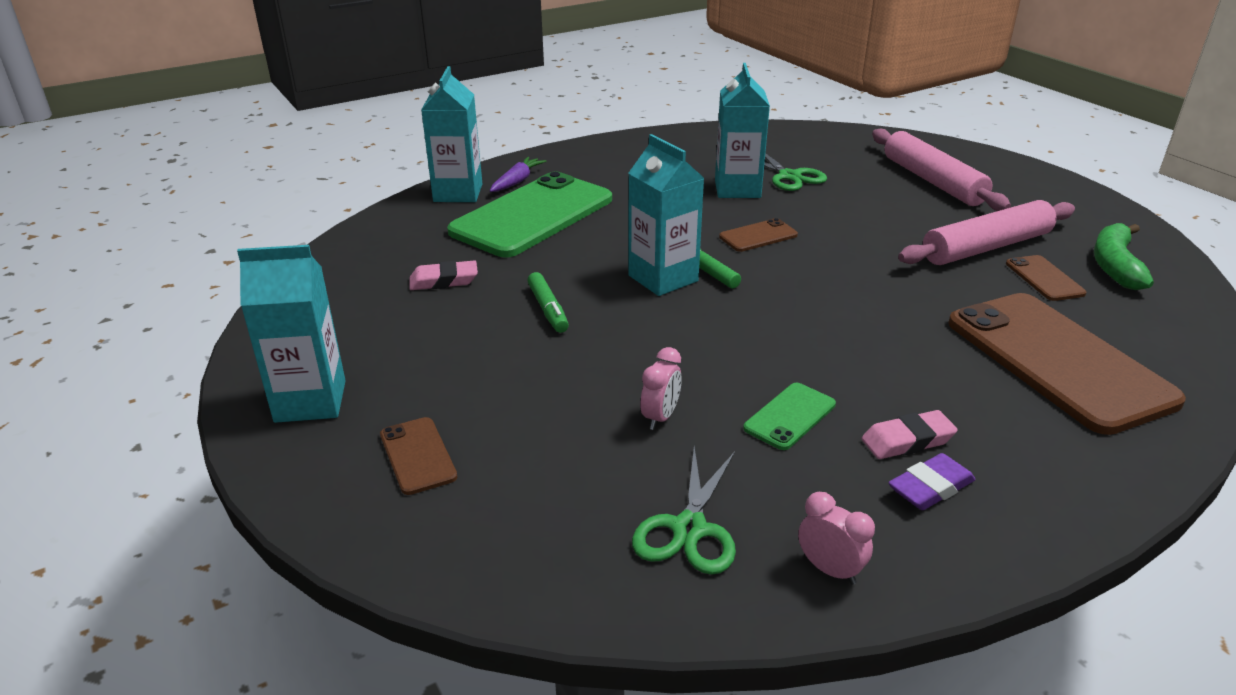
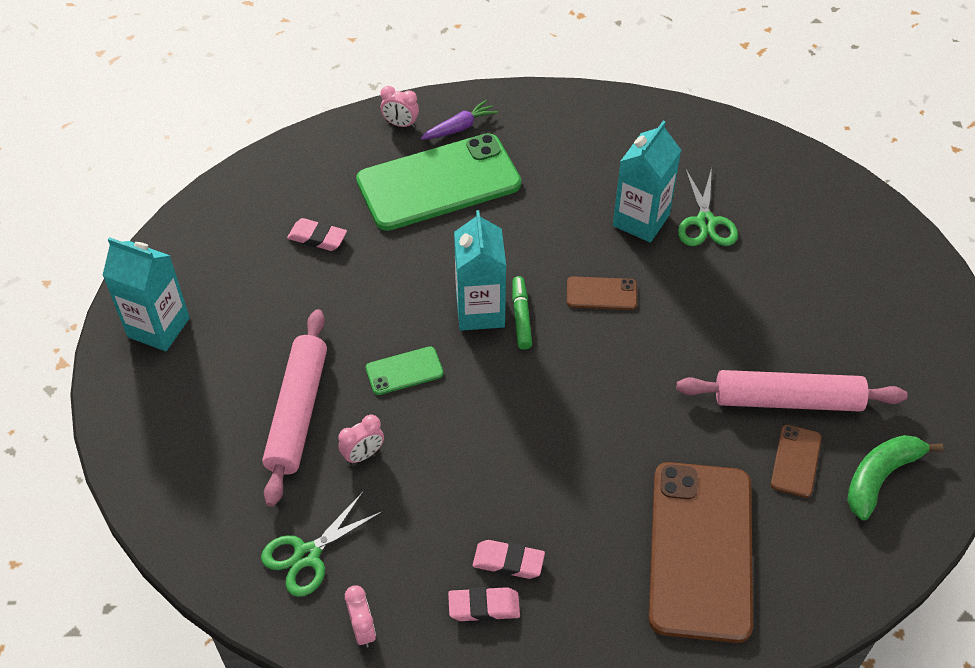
camera: 30 degrees right, 20 degrees up
brown phone [380,417,457,495] -> none
turquoise carton [421,66,482,202] -> pink clock [380,86,419,128]
green marker [527,272,569,333] -> none
green phone [743,383,836,450] -> green phone moved to [366,346,444,395]
pink rolling pin [872,129,1011,211] -> pink rolling pin moved to [262,309,327,507]
purple eraser [888,453,976,510] -> pink eraser [448,587,520,621]

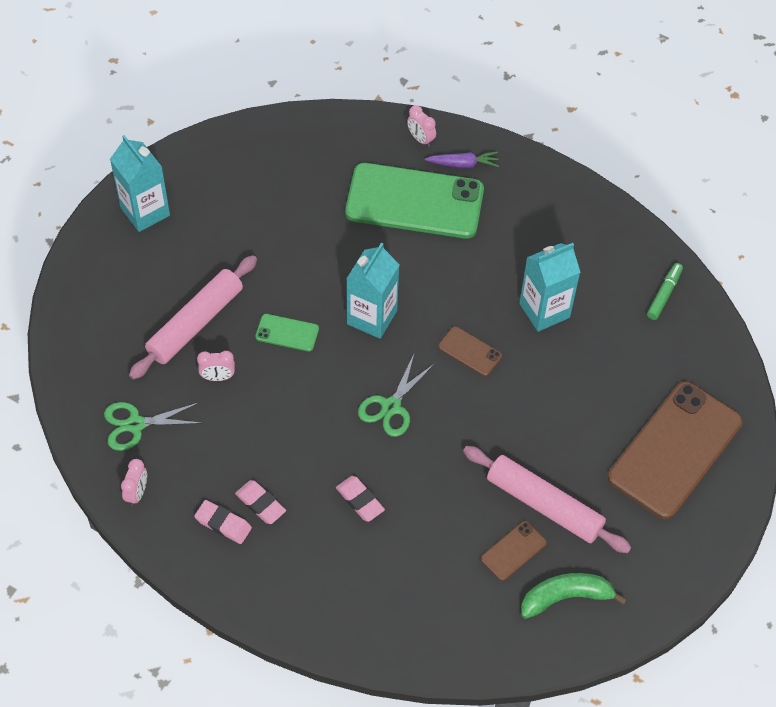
camera: 30 degrees right, 5 degrees up
pink eraser [287,218,347,251] -> pink eraser moved to [336,476,385,522]
green marker [512,276,532,350] -> green marker moved to [647,263,683,320]
brown phone [649,462,753,643] -> brown phone moved to [608,381,743,519]
green scissors [678,168,738,246] -> green scissors moved to [358,352,435,437]

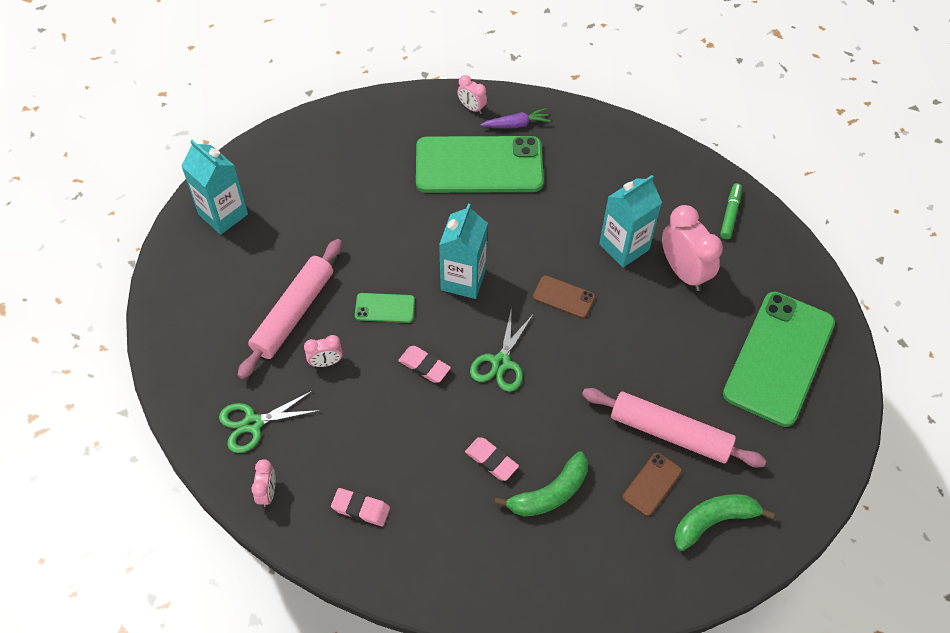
camera: 10 degrees left, 0 degrees up
pink eraser [235,480,286,524] -> pink eraser moved to [398,346,451,383]
brown phone [608,381,743,519] -> green phone [723,292,835,427]
none -> green banana [495,451,588,517]
none -> pink clock [662,205,723,291]

